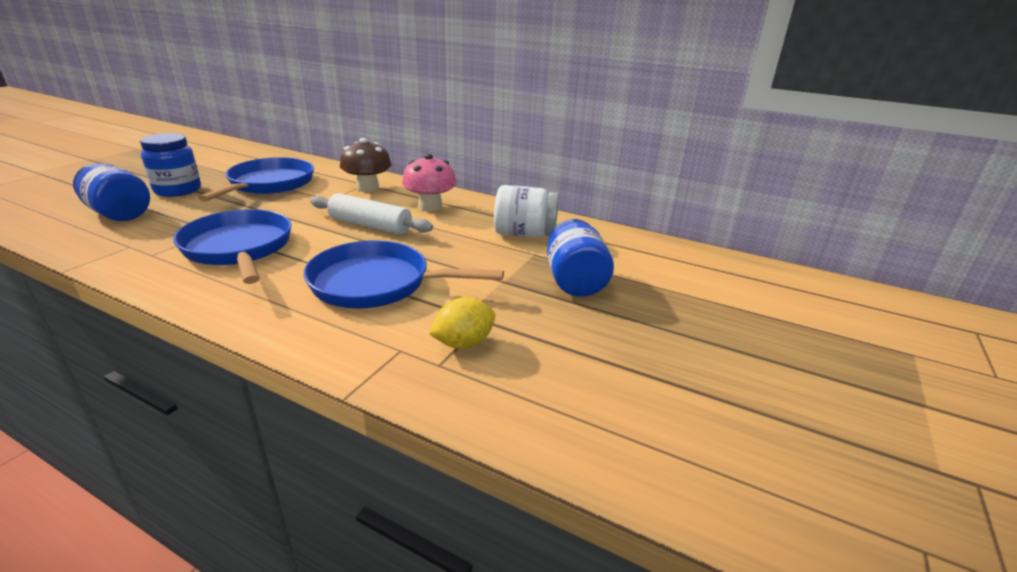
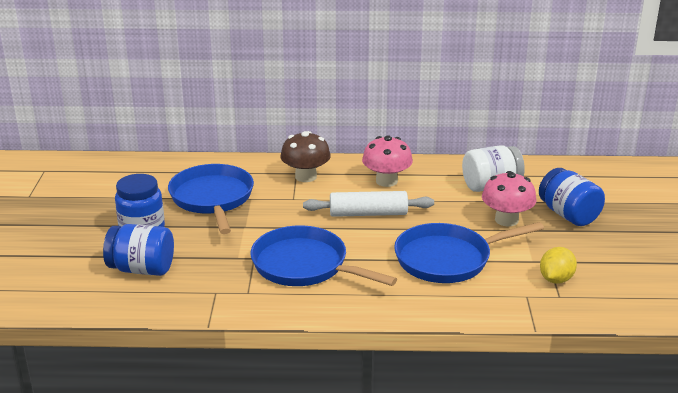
camera: 25 degrees left, 0 degrees up
none -> pink mushroom [482,171,537,226]

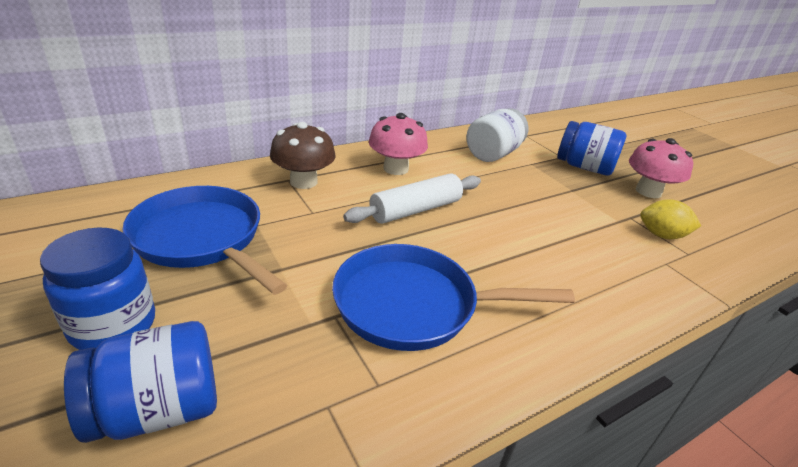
camera: 35 degrees left, 5 degrees up
blue pan [394,222,544,283] -> none
pink mushroom [482,171,537,226] -> pink mushroom moved to [629,138,693,198]
yellow lemon [540,247,577,284] -> yellow lemon turned 75 degrees counterclockwise [640,199,701,239]

